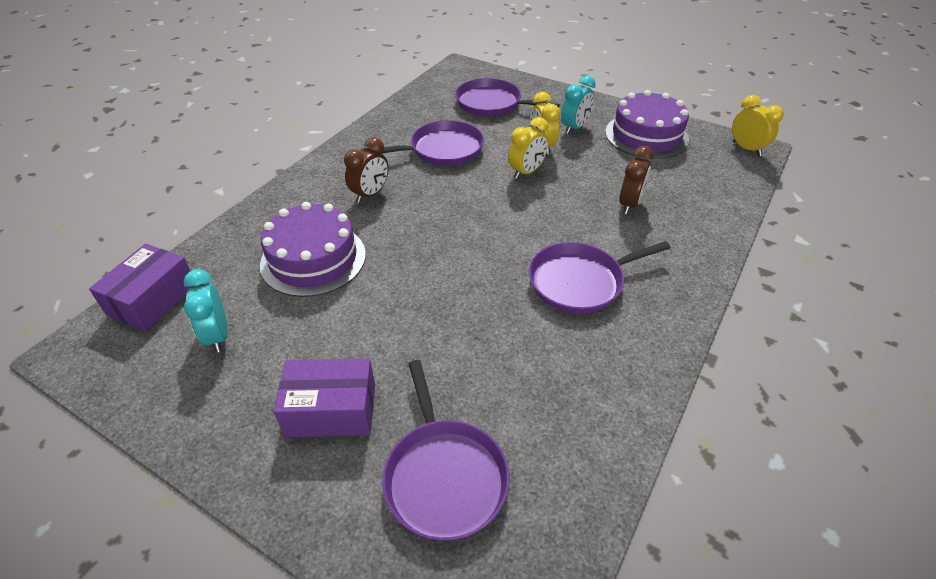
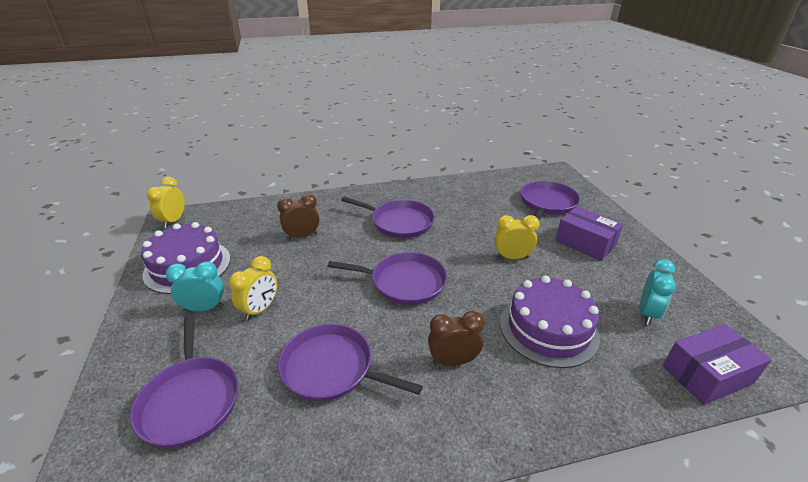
camera: 135 degrees left, 10 degrees down
yellow clock [508,117,548,179] -> yellow clock moved to [494,215,540,259]
none -> purple pan [327,252,447,305]

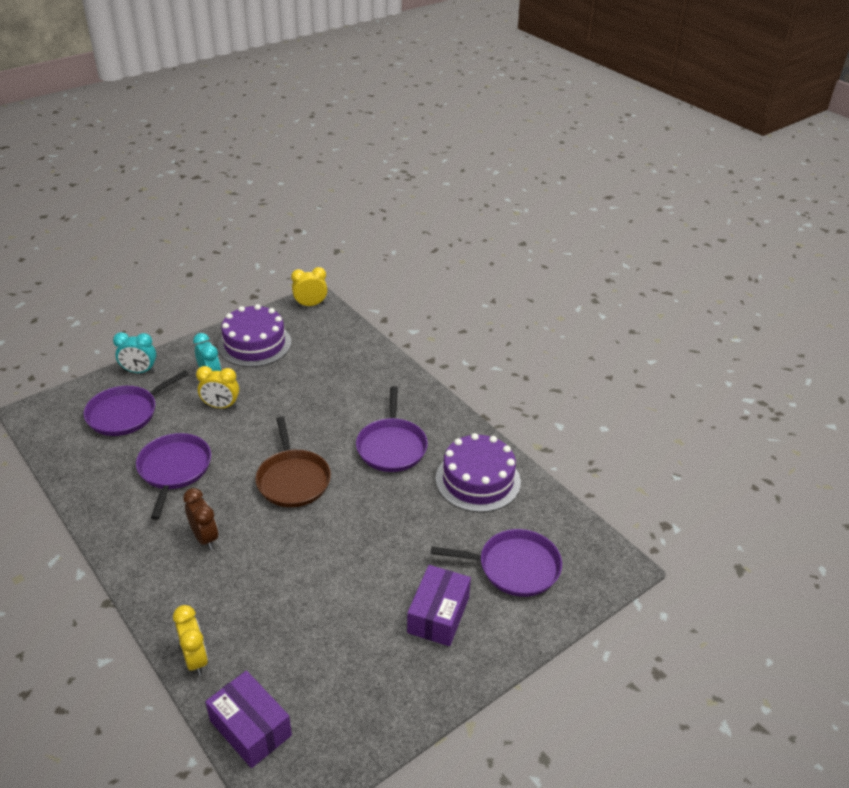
camera: 65 degrees right, 5 degrees up
brown clock [277,194,320,240] -> none
purple pan [327,252,447,305] -> brown pan [255,417,331,507]
yellow clock [494,215,540,259] -> yellow clock moved to [173,605,208,676]
purple cake [500,276,600,368] -> purple cake moved to [436,433,521,512]
turquoise clock [640,259,676,325] -> turquoise clock moved to [113,332,156,373]

